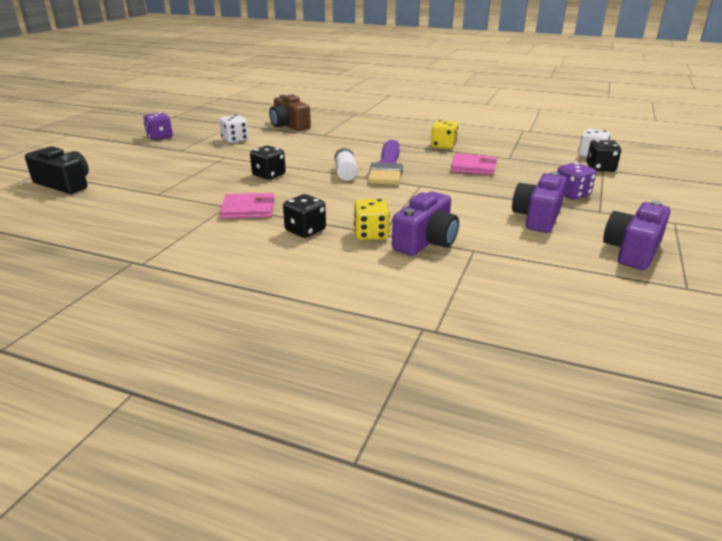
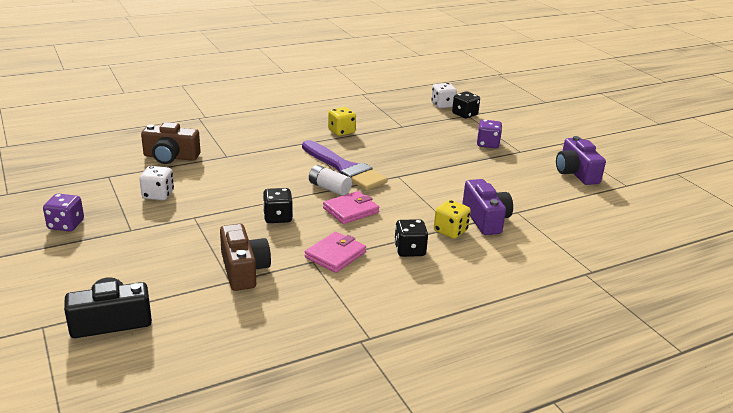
camera: 50 degrees left, 0 degrees up
pink wallet [451,154,497,175] -> pink wallet moved to [323,191,379,224]
purple camera [512,172,567,233] -> none
none -> brown camera [220,224,271,291]

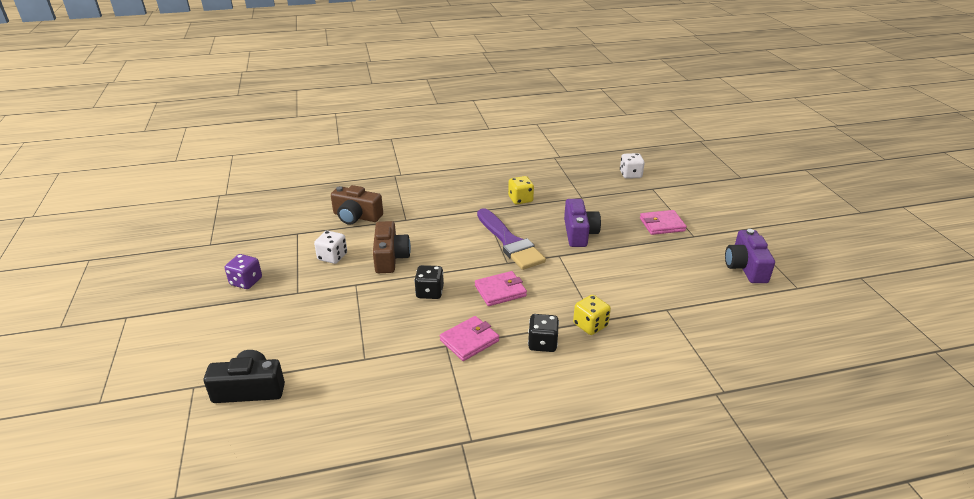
camera: 15 degrees right, 5 degrees up
brown camera [220,224,271,291] -> brown camera moved to [373,221,411,273]
white battery [309,165,352,196] -> none
black dice [452,91,480,118] -> none
purple camera [463,179,513,235] -> purple camera moved to [564,199,601,247]
purple dice [477,120,502,149] -> pink wallet [640,210,687,235]

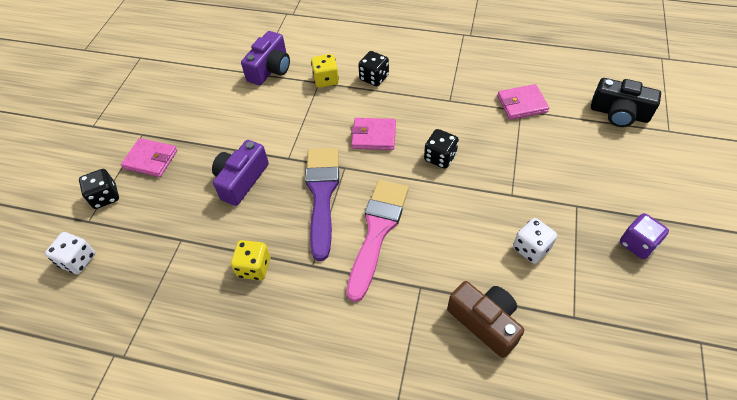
camera: 150 degrees left, 20 degrees up
brown camera [373,221,411,273] -> none
pink wallet [440,316,499,361] -> pink wallet moved to [497,84,549,120]
purple camera [725,229,775,283] -> purple camera moved to [241,31,290,85]
none -> black dice [79,169,119,209]
none -> pink brush [346,180,409,302]

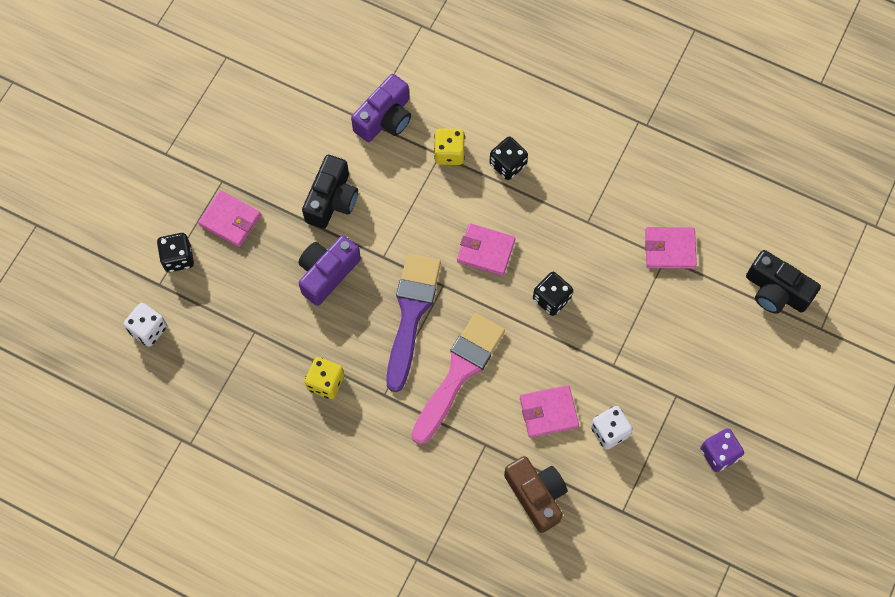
camera: 10 degrees right, 15 degrees up
none -> black camera [302,155,358,229]
none -> pink wallet [520,385,579,438]

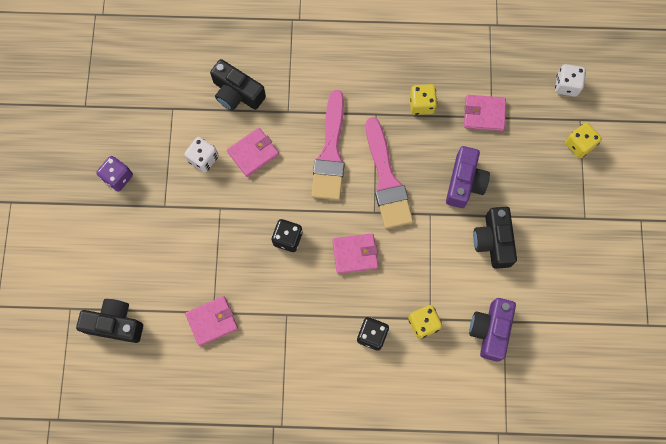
camera: 155 degrees right, 5 degrees up
black dice [157,233,194,272] -> yellow dice [565,123,602,158]
pink wallet [198,190,261,247] -> pink wallet moved to [464,95,506,131]
purple brush [386,254,441,392] -> pink brush [366,117,413,229]
brown camera [504,456,568,533] -> black camera [210,59,266,111]

